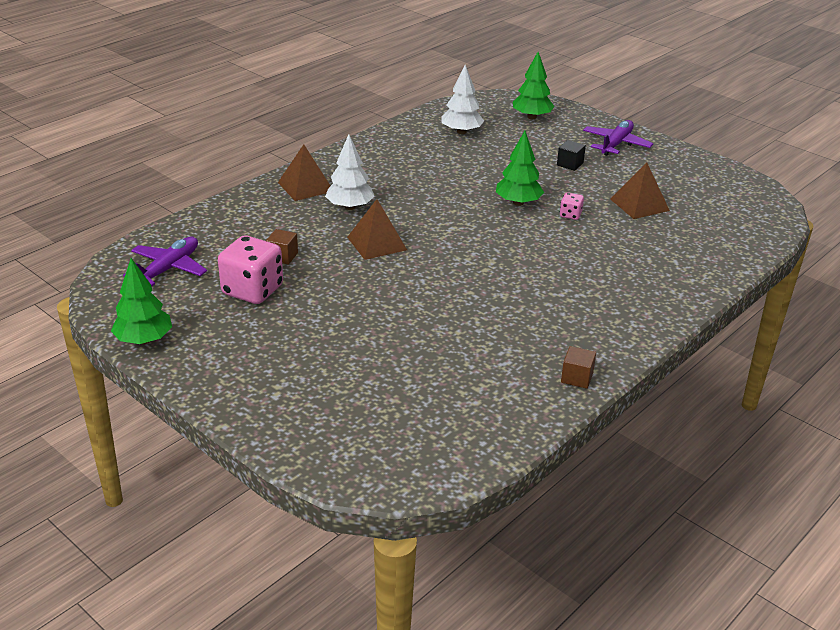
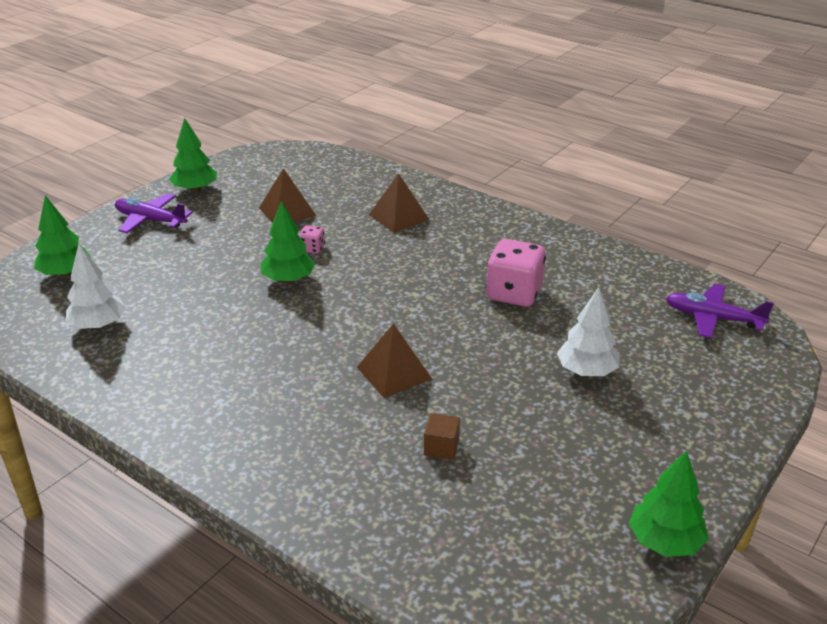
camera: 95 degrees left, 0 degrees up
purple plane [123,237,207,286] -> purple plane moved to [666,284,774,338]
pink dice [218,235,283,304] -> pink dice moved to [486,239,546,307]
brown pyramid [278,144,330,201] -> brown pyramid moved to [369,173,430,233]
white tree [325,134,375,210] -> white tree moved to [557,287,620,376]
black cube [557,140,586,171] -> none
brown cube [561,346,596,389] -> none
none -> green tree [169,118,217,193]

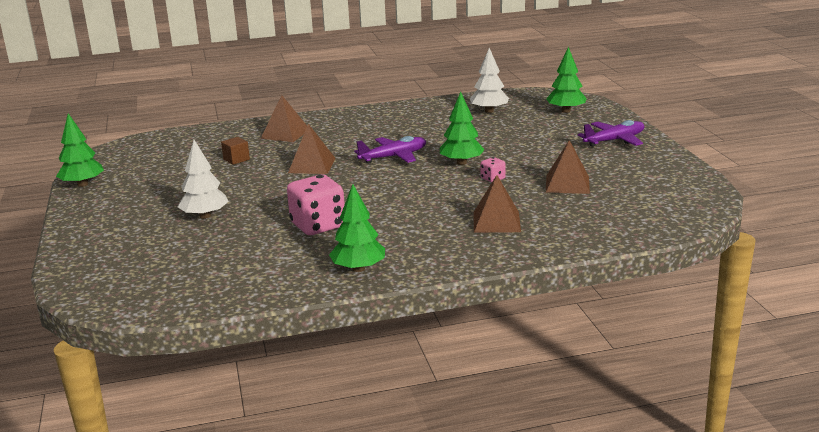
camera: 130 degrees right, 10 degrees down
green tree [169,118,217,193] -> green tree moved to [329,184,385,272]
purple plane [666,284,774,338] -> purple plane moved to [354,136,426,164]
none -> brown pyramid [261,95,307,142]

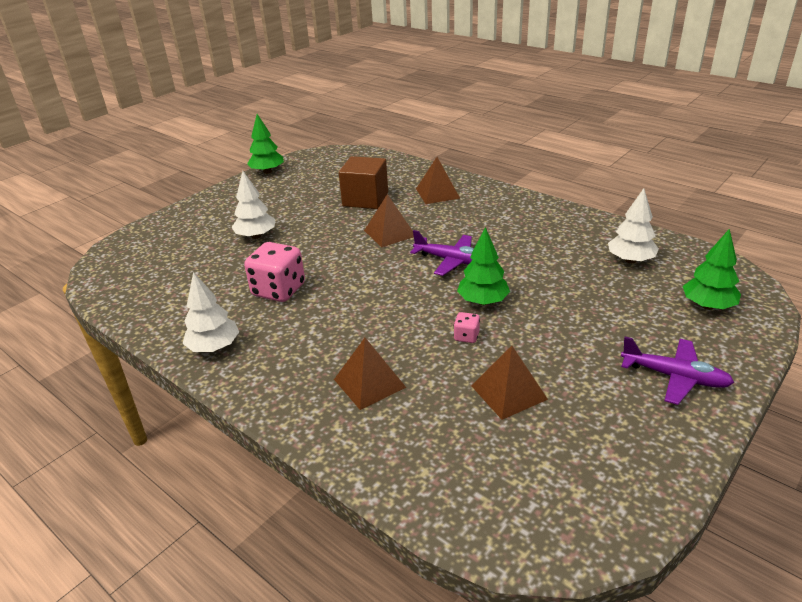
camera: 55 degrees right, 10 degrees up
brown cube [221,137,250,165] -> brown cube [339,156,388,209], size x2.09
green tree [329,184,385,272] -> white tree [182,272,239,352]

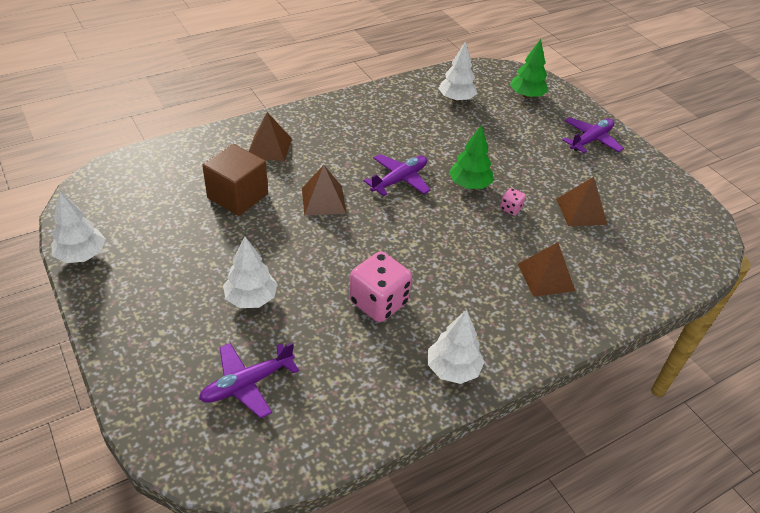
camera: 75 degrees left, 10 degrees up
green tree [247,114,284,174] -> white tree [51,192,106,263]
none -> purple plane [199,342,299,418]

